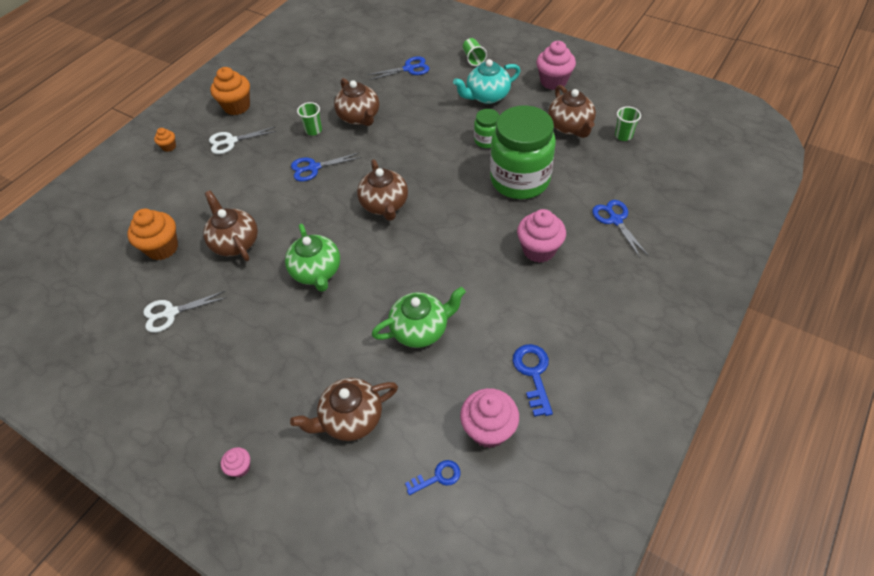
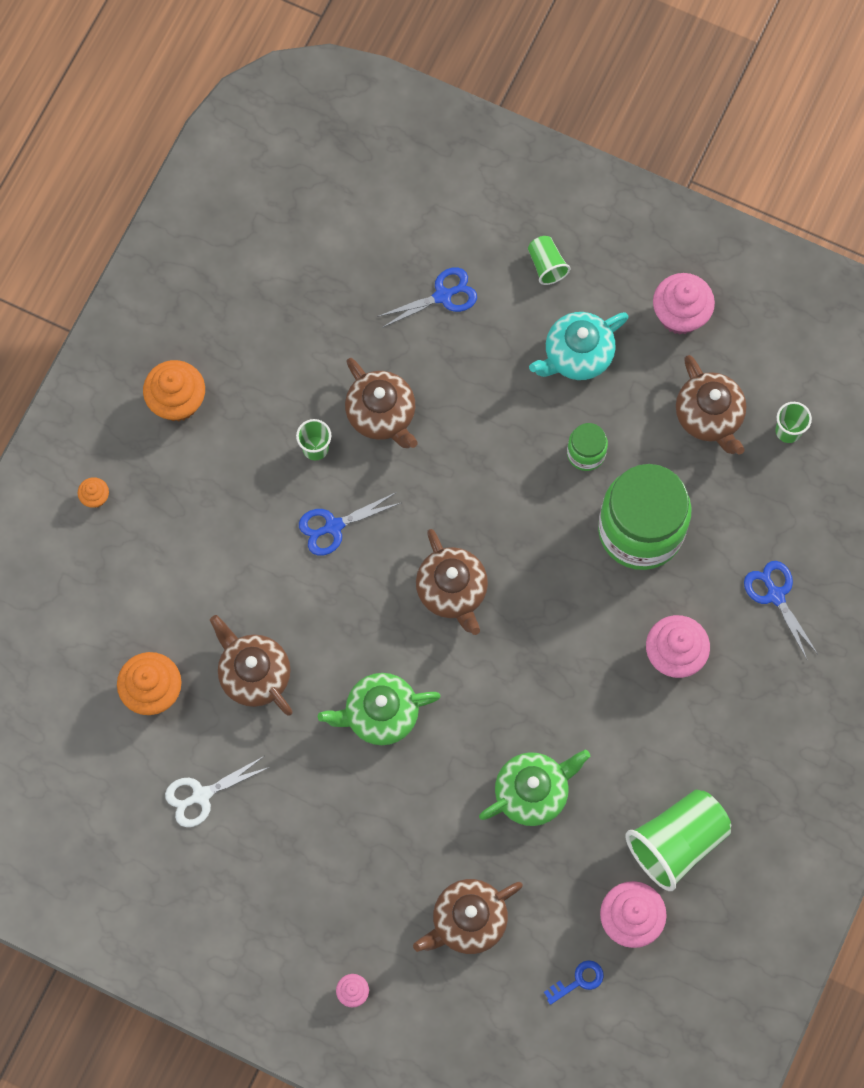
camera: 10 degrees left, 20 degrees up
white scissors [209,127,277,154] -> none
green teapot [285,224,340,292] -> green teapot turned 105 degrees clockwise [318,673,441,745]
blue key [512,344,553,417] -> green cup [626,789,731,891]

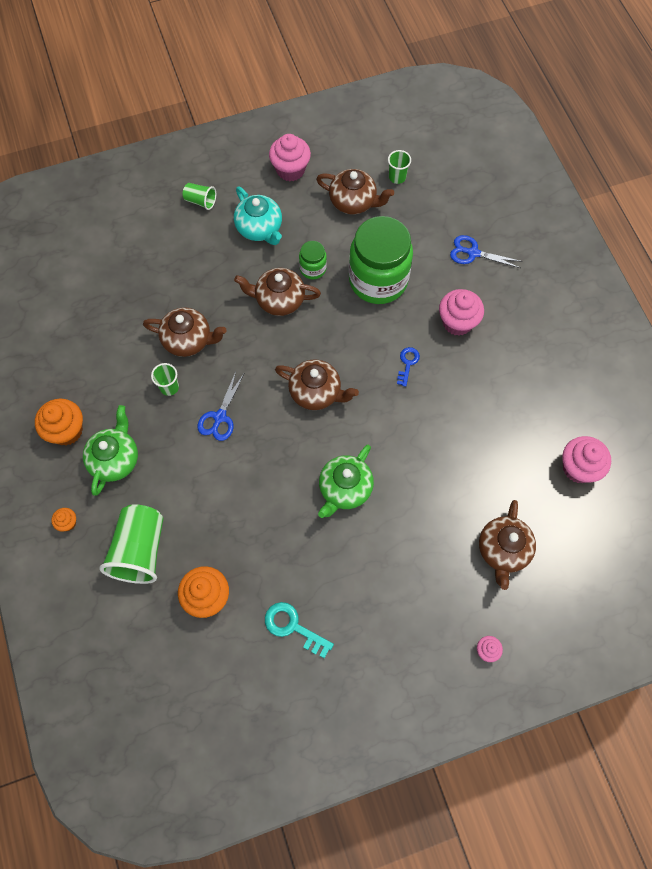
camera: 45 degrees left, 5 degrees down
white scissors [165,756,269,827] -> turquoise key [265,602,334,658]
brown teapot [210,615,293,716] -> brown teapot moved to [234,268,321,316]
blue scissors [377,267,477,328] -> none
green teapot [479,750,590,826] -> green teapot moved to [83,405,138,496]
turquoise teapot [529,312,629,380] -> turquoise teapot turned 45 degrees counterclockwise [234,186,282,245]
blue key [544,960,604,1005] -> blue key moved to [397,347,420,387]
green cup [626,789,731,891] -> green cup moved to [100,504,164,584]

